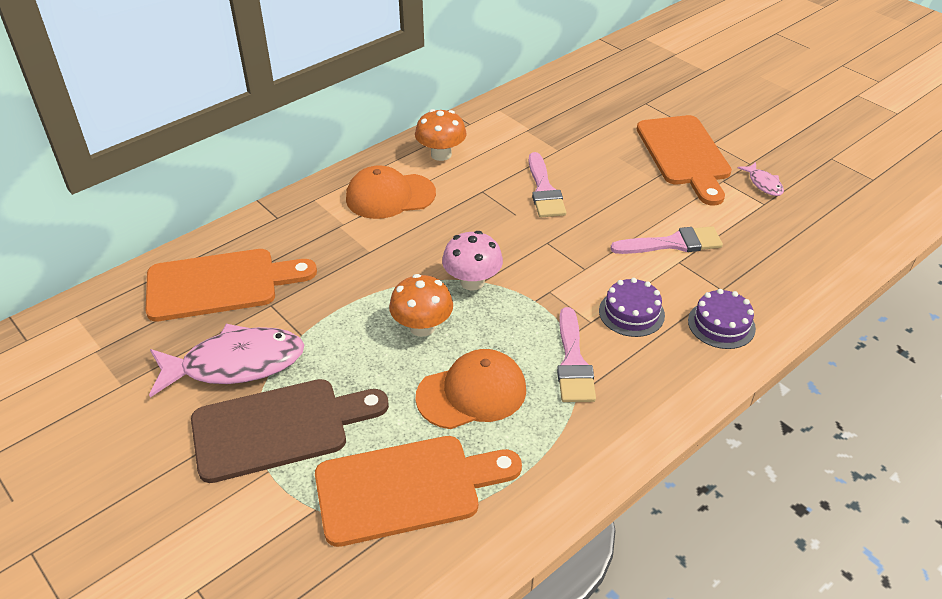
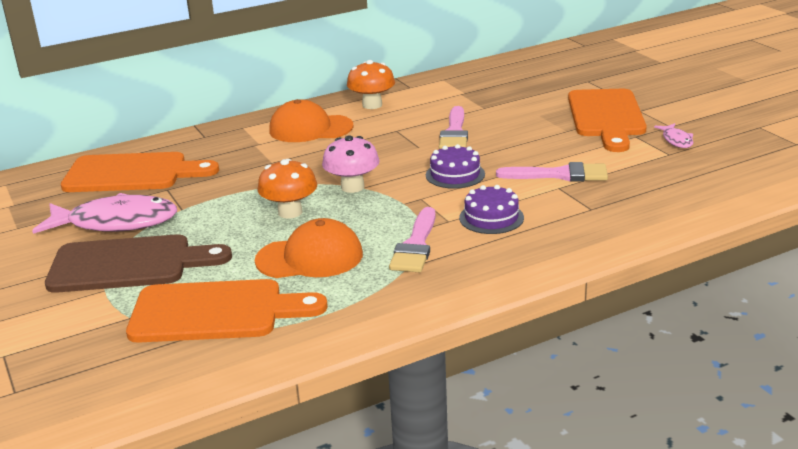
camera: 15 degrees right, 15 degrees down
purple cake [688,289,756,349] -> purple cake moved to [426,144,485,189]

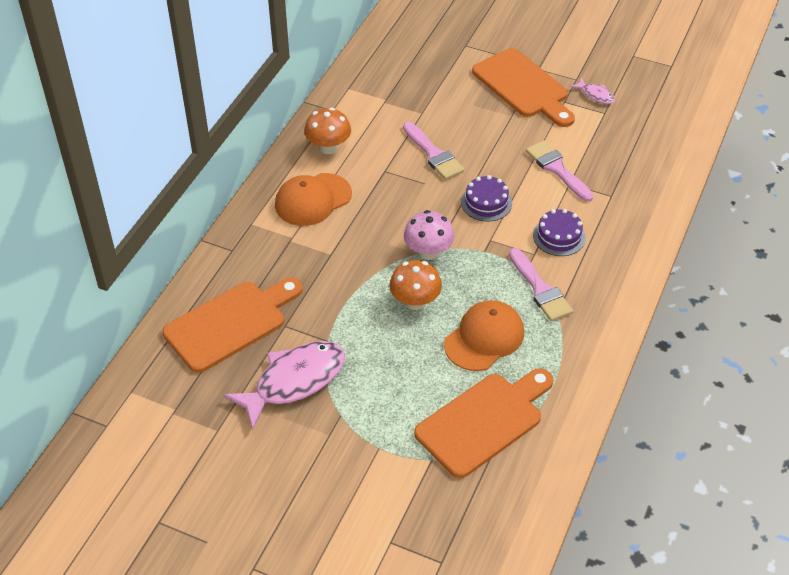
camera: 40 degrees left, 20 degrees up
brown cutting board [45,234,232,293] -> none
pink brush [496,162,608,182] -> pink brush turned 90 degrees counterclockwise [526,141,594,202]

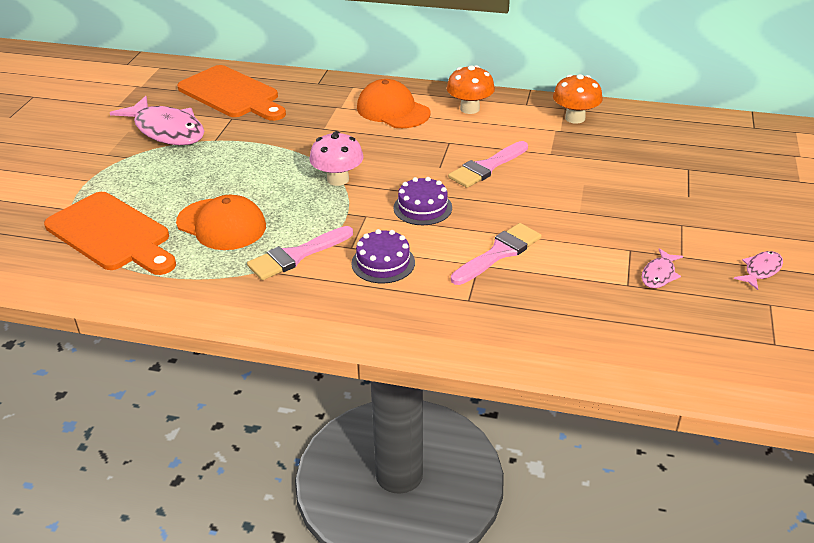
camera: 80 degrees right, 10 degrees down
orange mushroom [389,260,442,310] -> orange mushroom moved to [553,74,603,124]
orange cutting board [472,48,575,127] -> none
none -> pink fish [734,251,783,290]

